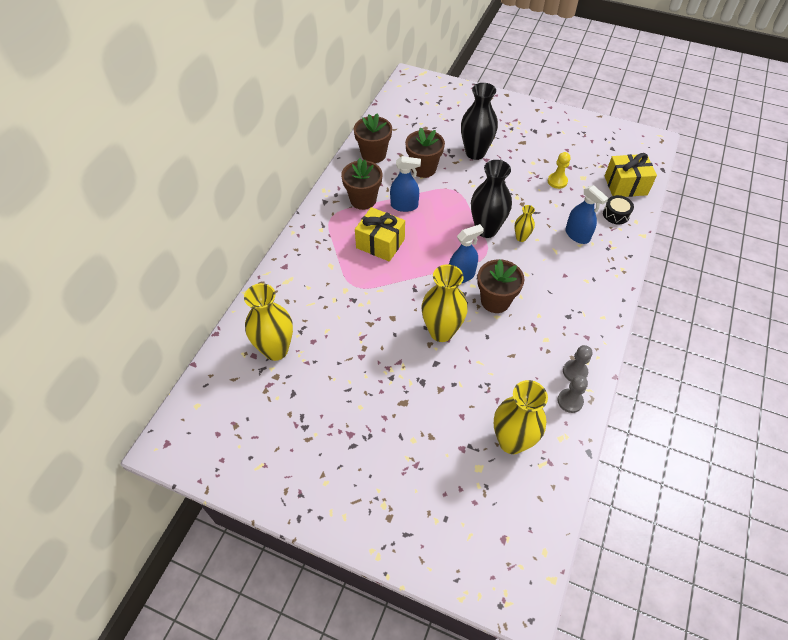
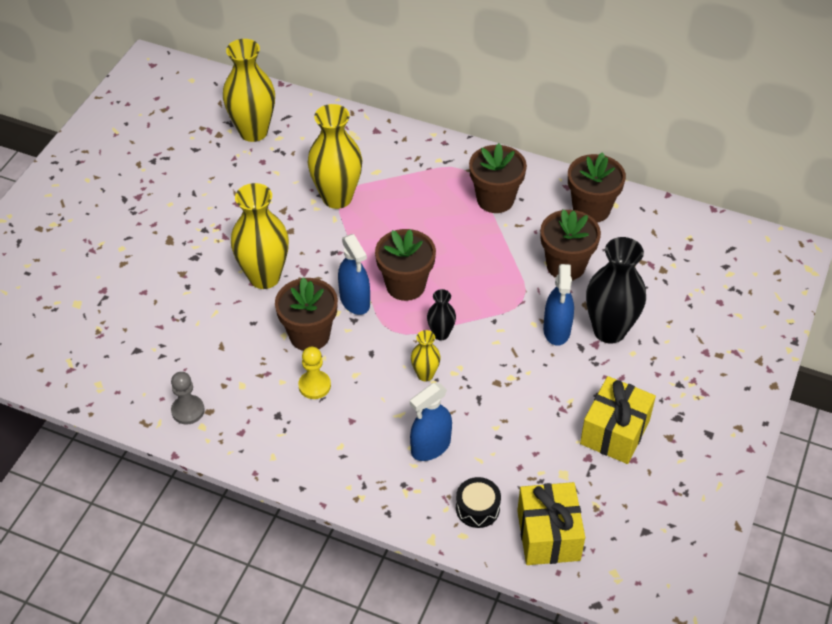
camera: 90 degrees right, 5 degrees down
yellow gift [355,207,405,262] -> yellow gift moved to [580,376,656,464]
blue spray bottle [390,156,421,212] -> blue spray bottle moved to [543,264,574,346]
black vase [471,160,512,238] -> black vase [427,289,456,340], size x0.49
yellow vase [494,380,548,454] -> yellow vase moved to [308,104,362,209]
yellow pawn [548,152,571,189] -> yellow pawn moved to [298,347,331,399]
grey pawn [557,375,588,413] -> none
none -> brown flower pot [375,229,436,301]

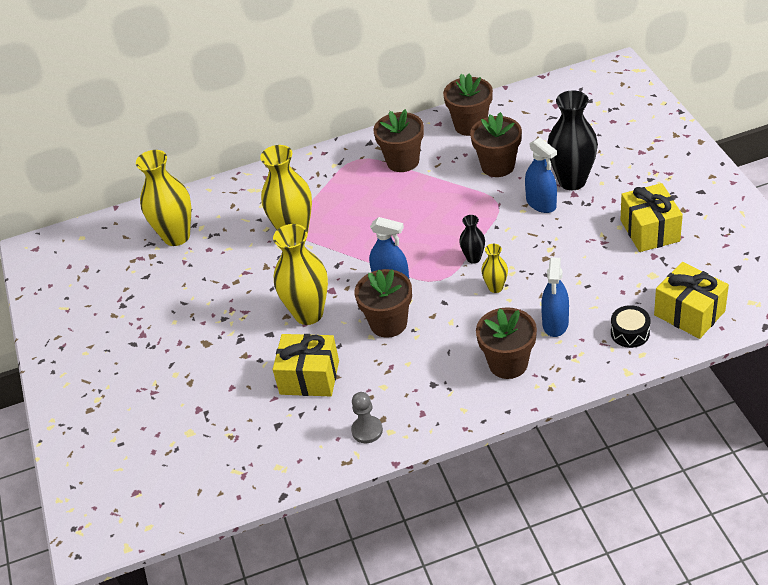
camera: 35 degrees left, 5 degrees down
yellow pawn [298,347,331,399] -> none
brown flower pot [375,229,436,301] -> brown flower pot moved to [476,307,537,379]
none -> yellow gift [273,334,339,396]

